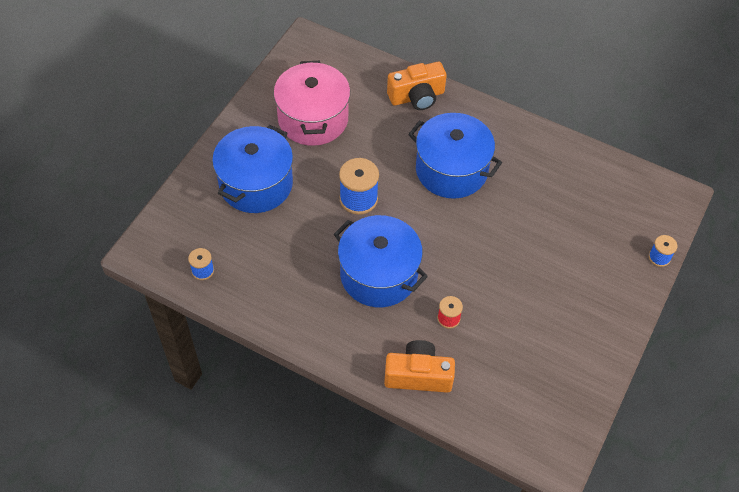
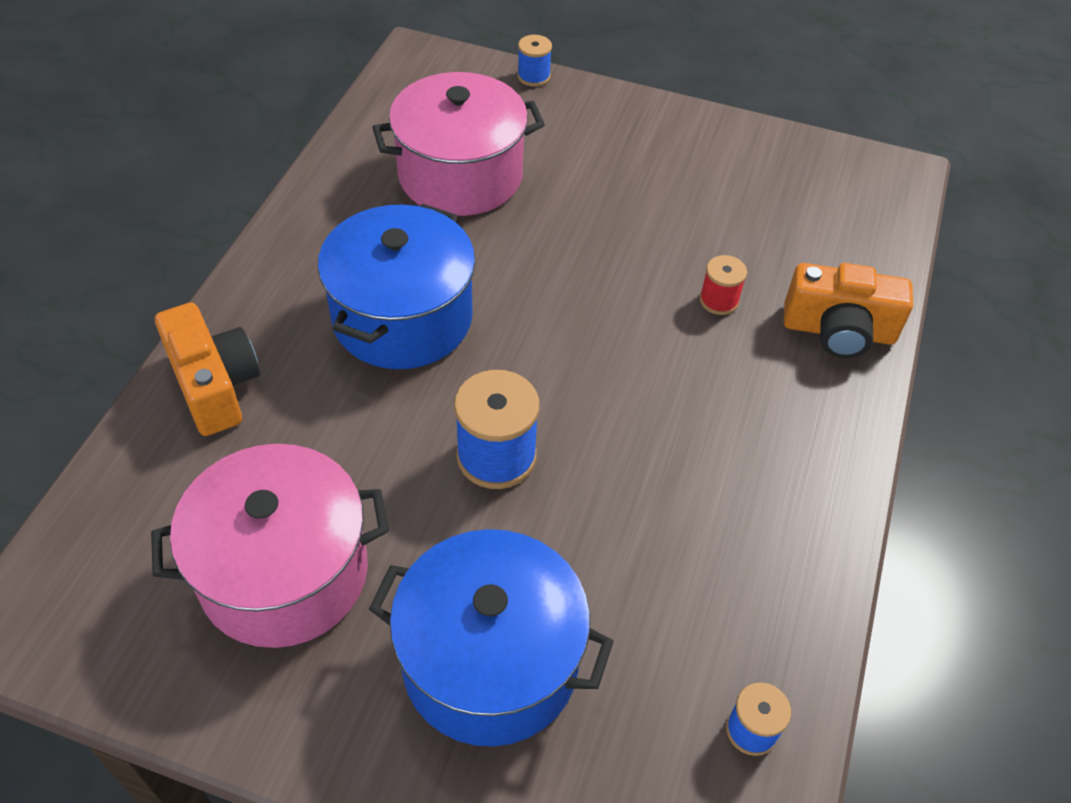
camera: 100 degrees left, 5 degrees down
blue pot [334,215,428,307] -> none
orange camera [384,340,455,393] -> orange camera turned 75 degrees counterclockwise [784,263,913,358]
none -> pink pot [372,72,545,216]

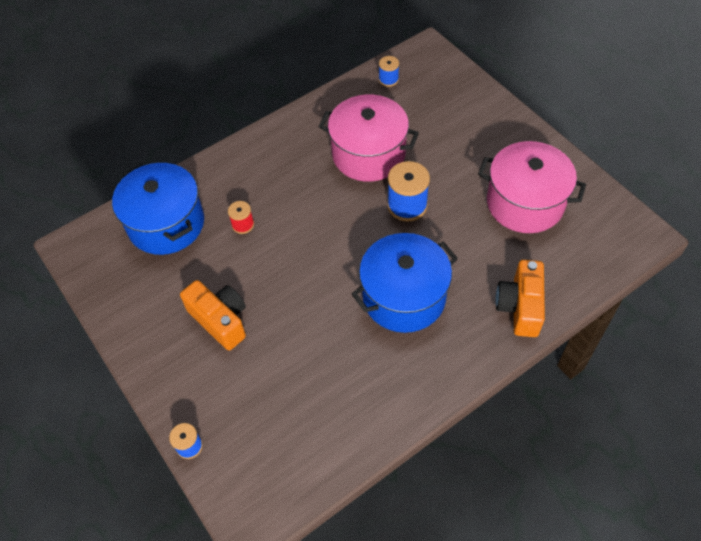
camera: 140 degrees left, 5 degrees up
blue pot [369,529,614,747] -> blue pot moved to [112,163,204,255]
pink pot [372,72,545,216] -> pink pot moved to [318,95,419,182]
orange camera [784,263,913,358] -> orange camera moved to [180,280,246,350]

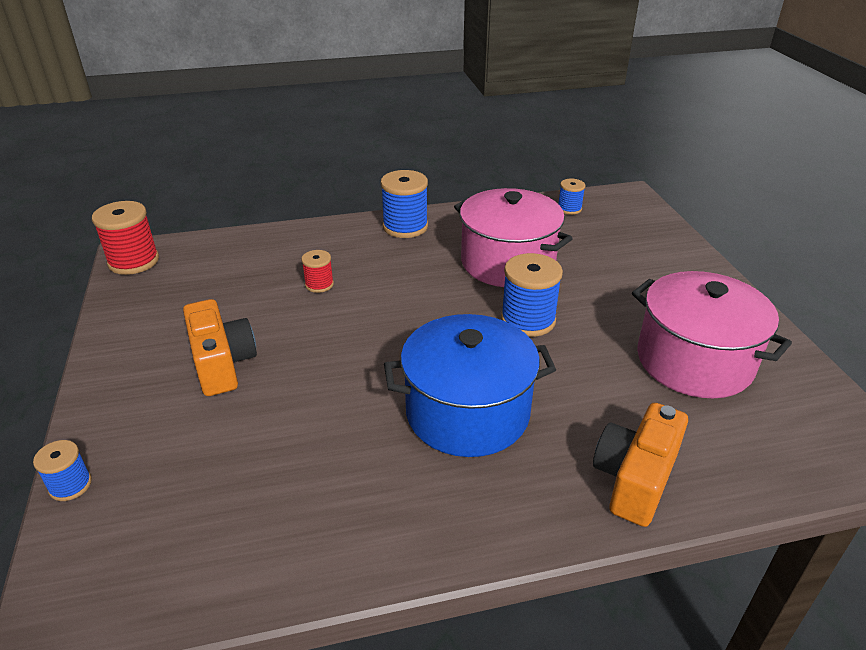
camera: 20 degrees right, 20 degrees down
blue pot [112,163,204,255] -> none
none -> red spool [92,201,159,275]
none -> blue spool [381,170,428,238]

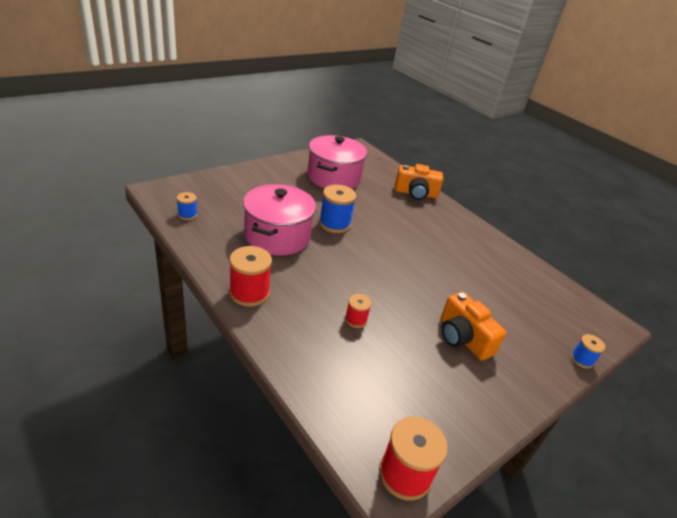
camera: 120 degrees left, 0 degrees up
orange camera [183,299,257,396] -> orange camera turned 75 degrees counterclockwise [441,292,506,361]
blue spool [381,170,428,238] -> red spool [229,246,272,307]
blue pot [384,314,556,457] -> none

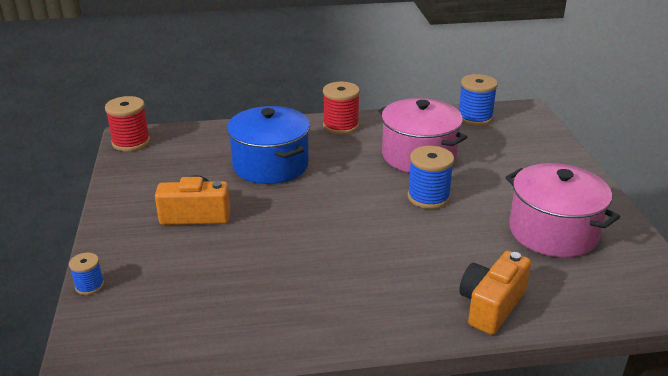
camera: 125 degrees right, 5 degrees down
blue spool [176,192,197,220] -> blue spool [459,74,498,126], size x1.79
red spool [345,294,372,328] -> blue pot [227,106,310,184]

